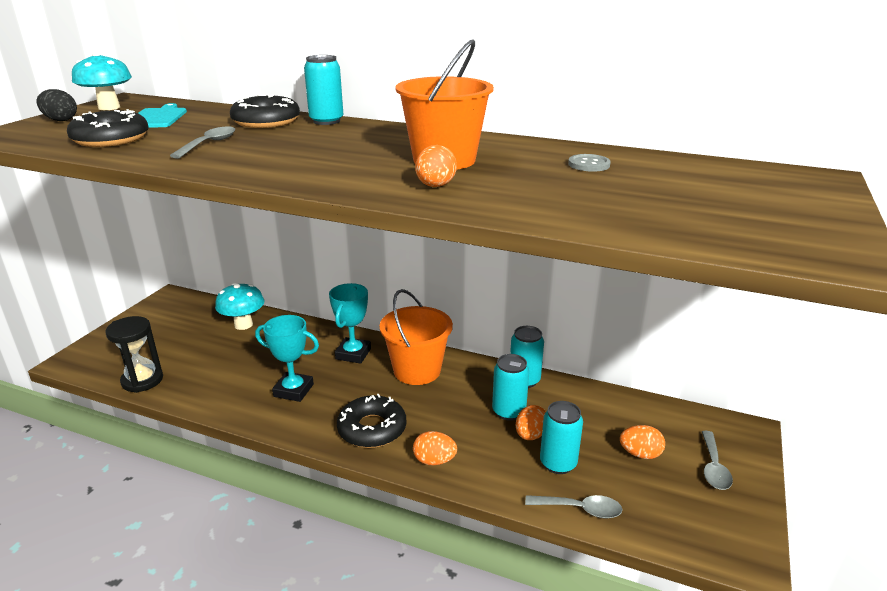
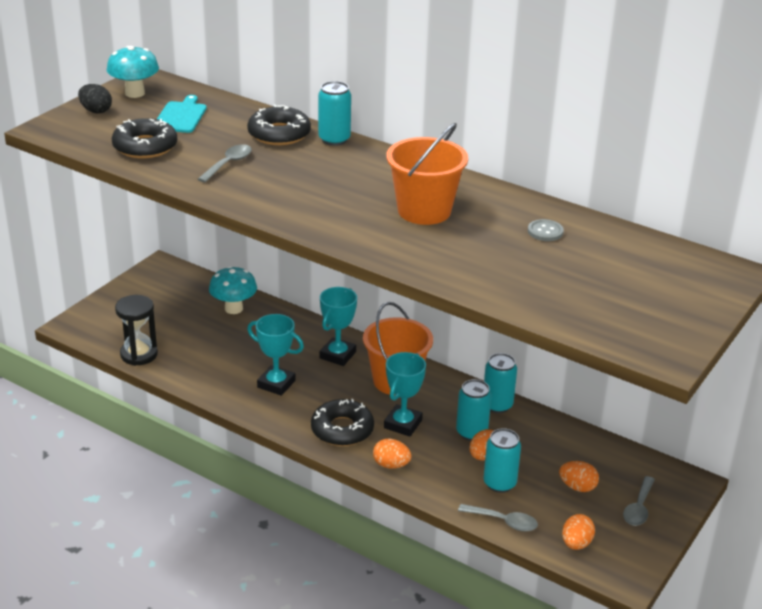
camera: 10 degrees right, 5 degrees up
orange egg [415,145,457,187] -> orange egg moved to [562,514,595,550]
none -> turquoise trophy [384,352,426,437]

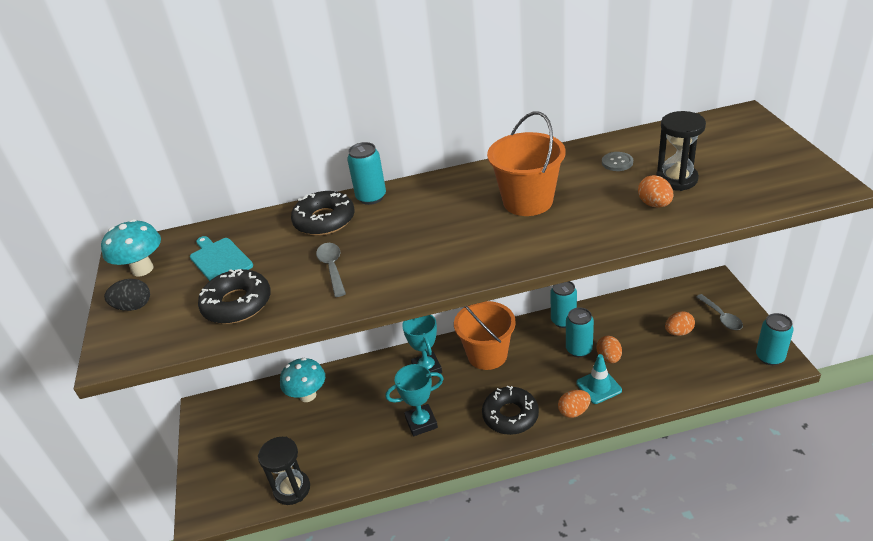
camera: 40 degrees left, 5 degrees up
turquoise trophy [384,352,426,437] -> none
grey spoon [458,504,538,531] -> none
turquoise can [484,428,521,493] -> turquoise can moved to [756,313,794,365]
orange egg [562,514,595,550] -> orange egg moved to [638,175,673,208]
none -> turquoise traffic cone [576,354,622,404]
none -> black hourglass [656,111,706,191]

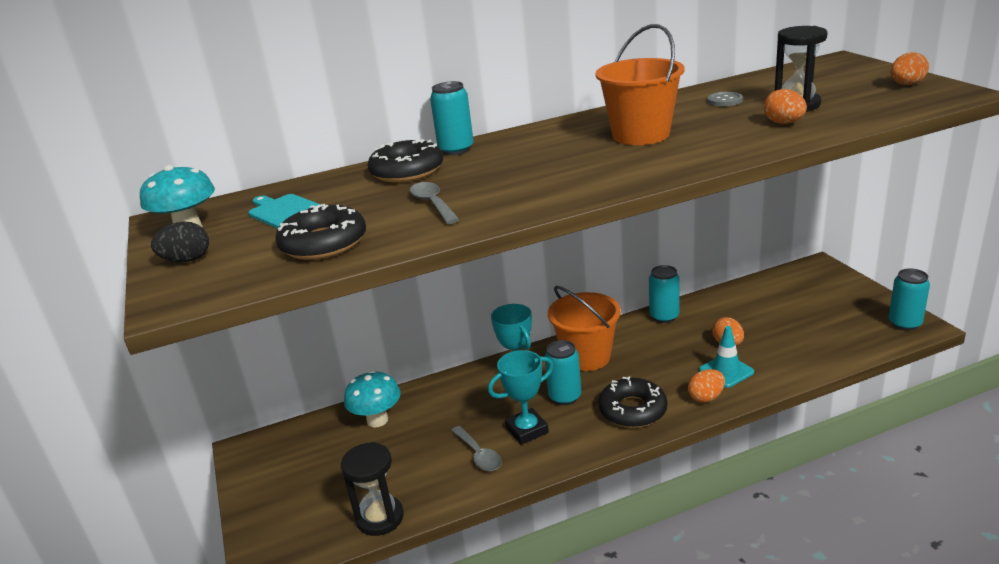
camera: 10 degrees left, 10 degrees down
turquoise can [566,308,594,357] -> turquoise can moved to [545,340,581,405]
orange egg [665,311,695,336] -> orange egg moved to [890,52,929,85]
grey spoon [696,294,743,330] -> grey spoon moved to [451,426,502,471]

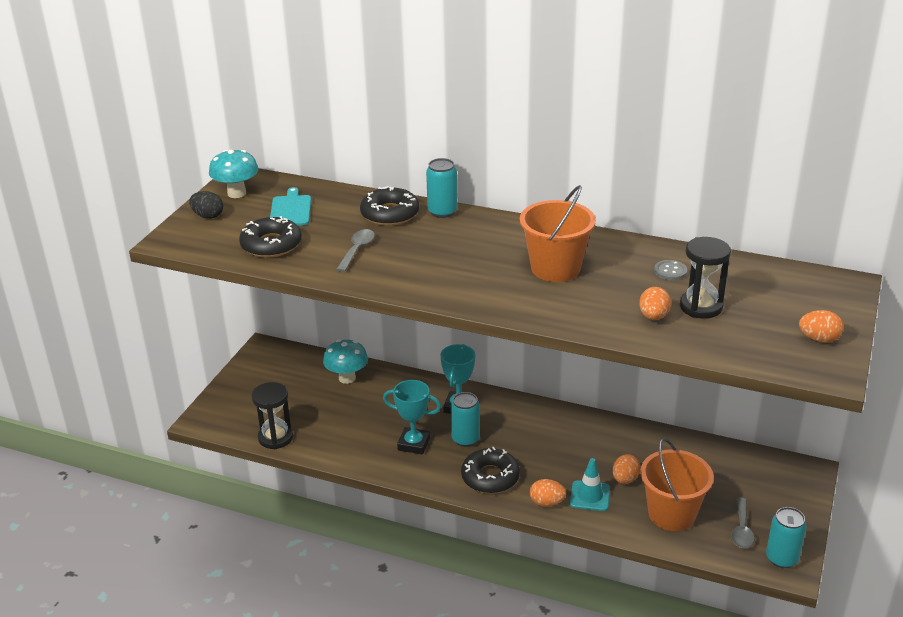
camera: 40 degrees right, 5 degrees up
grey spoon [451,426,502,471] -> grey spoon moved to [731,498,754,548]
orange bucket [548,286,621,371] -> orange bucket moved to [640,438,714,531]
turquoise can [649,265,680,323] -> none

